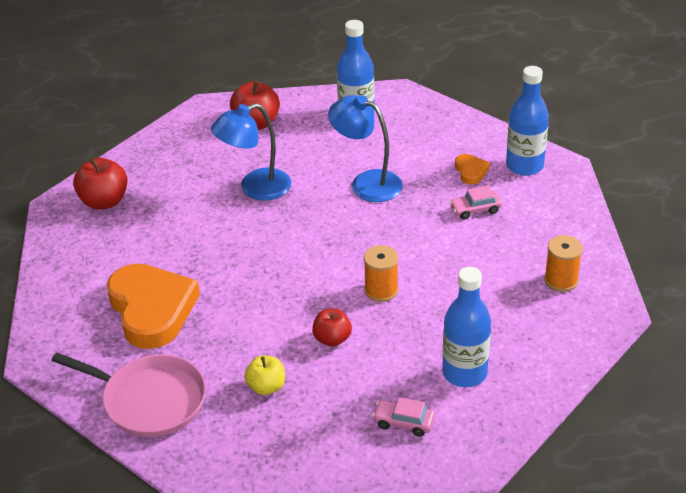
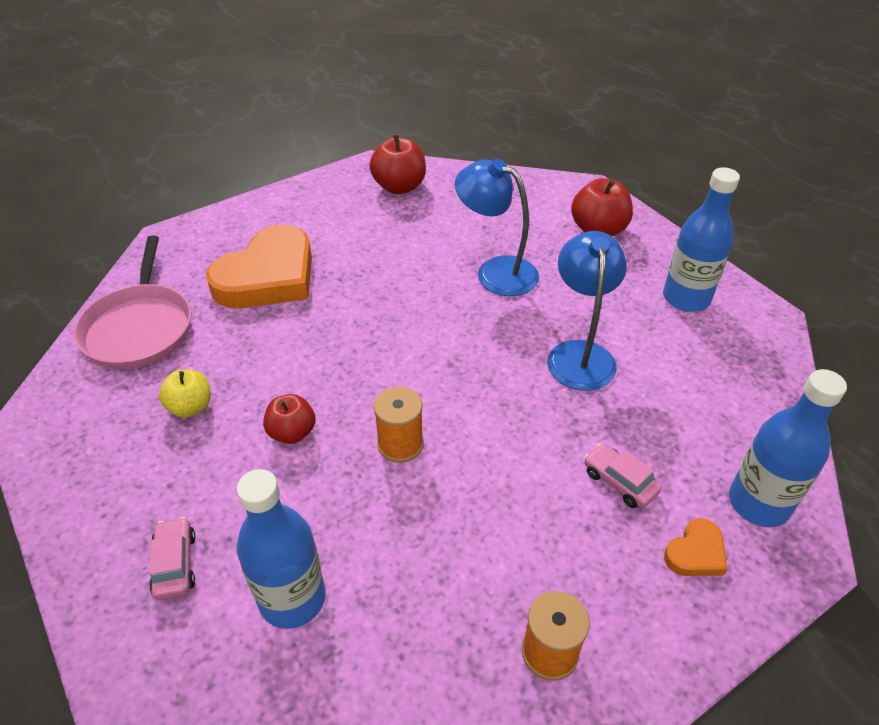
camera: 60 degrees right, 5 degrees up
orange heart [455,154,490,184] -> orange heart moved to [664,518,728,576]

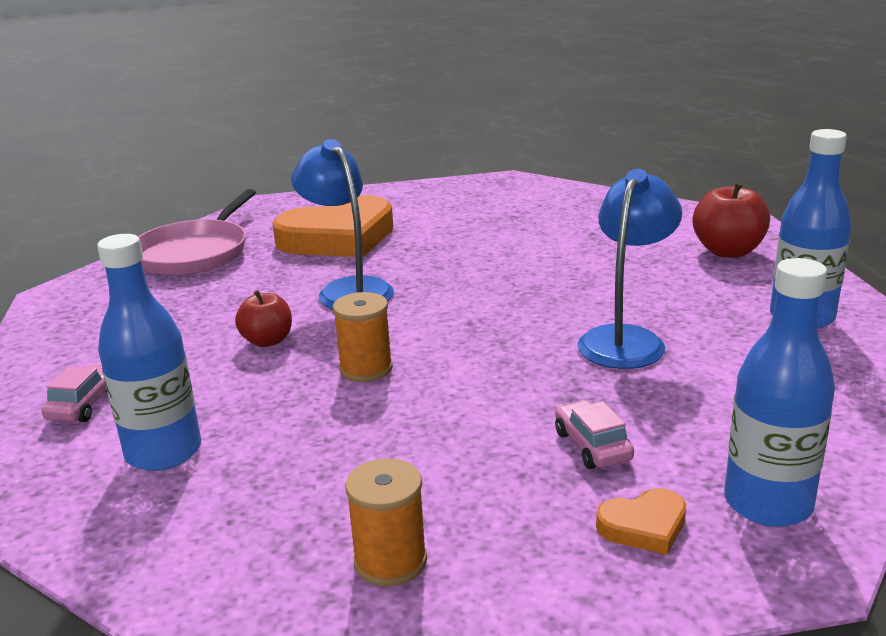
camera: 25 degrees right, 20 degrees down
yellow apple [158,370,211,418] -> none
red apple [369,134,426,194] -> none
blue lamp [455,159,539,296] -> blue lamp moved to [291,139,394,309]

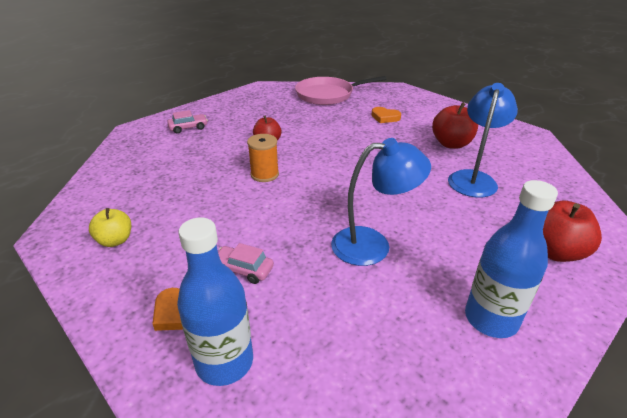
camera: 55 degrees right, 10 degrees up
blue bottle [97,234,201,471] -> none
orange heart [272,195,393,257] -> orange heart [371,107,401,123], size x0.43
blue lamp [291,139,394,309] -> blue lamp moved to [448,83,518,198]
orange spool [345,458,427,587] -> yellow apple [89,208,131,247]
pink car [555,400,634,469] -> pink car turned 105 degrees counterclockwise [218,243,274,284]
none -> red apple [432,102,478,149]

